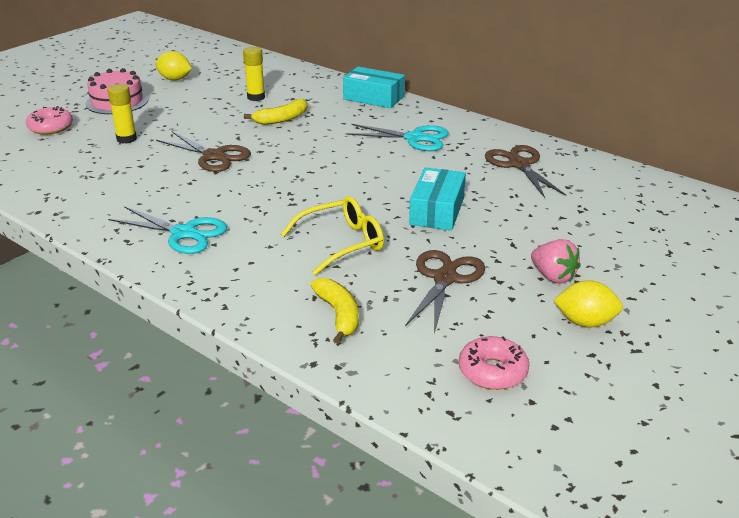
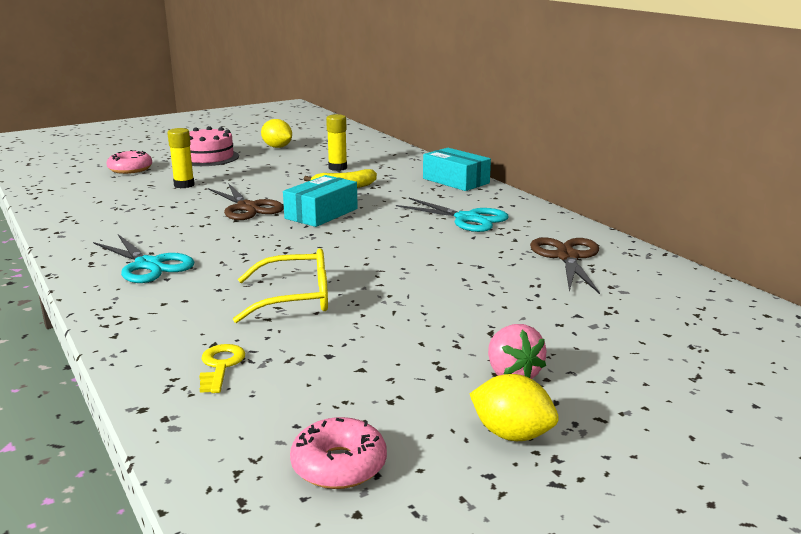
camera: 20 degrees right, 10 degrees down
yellow banana [311,278,359,344] -> yellow key [199,344,245,393]
brown scissors [405,250,485,334] -> none
turquoise box [409,167,466,231] -> turquoise box moved to [283,175,358,227]

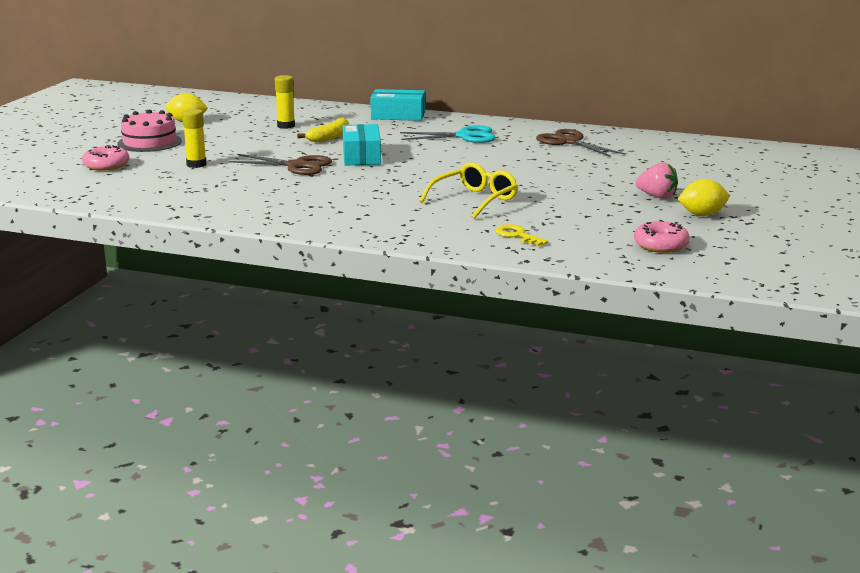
camera: 40 degrees left, 0 degrees up
turquoise scissors [93,234,195,283] -> none

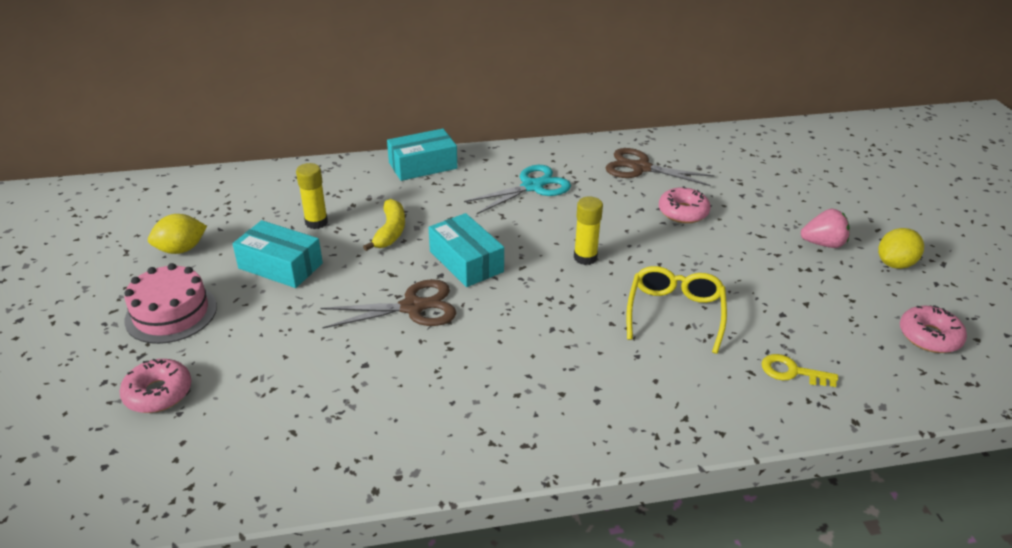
camera: 30 degrees left, 15 degrees up
yellow glue stick [182,109,207,168] -> yellow glue stick moved to [574,196,603,265]
none -> turquoise box [233,220,323,288]
none -> pink donut [659,186,711,223]

